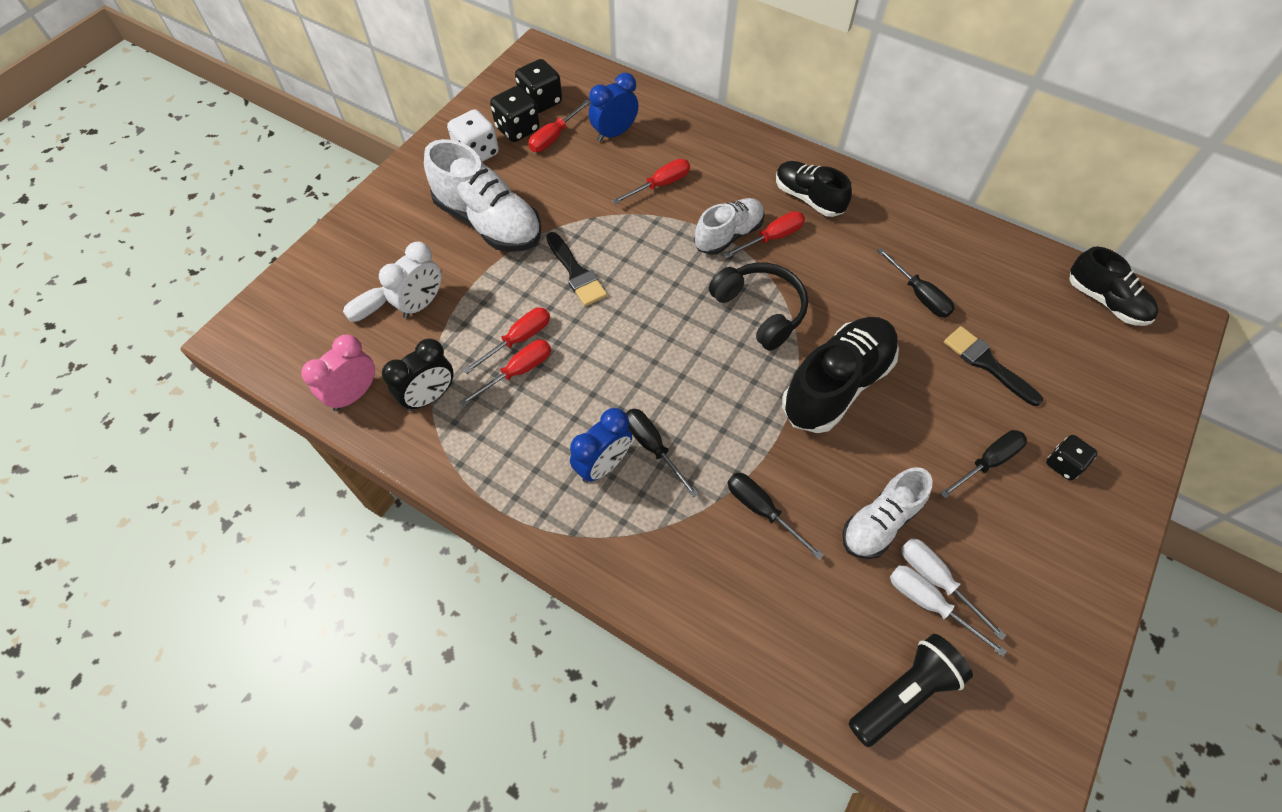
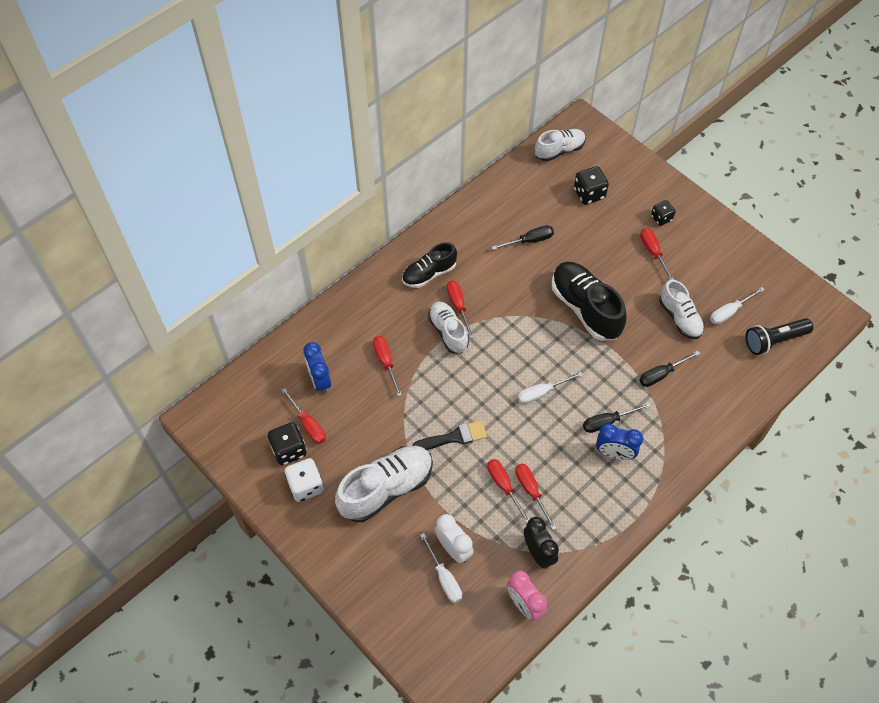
camera: 75 degrees left, 0 degrees up
black dice [515,59,562,113] -> black dice moved to [574,166,609,205]
blue clock [570,408,632,483] -> blue clock turned 135 degrees clockwise [596,423,643,460]
black headphones [709,262,808,351] -> none
black flashlight [849,634,973,747] -> black flashlight turned 90 degrees counterclockwise [746,318,813,355]
white screwdriver [901,538,1006,640] -> white screwdriver moved to [517,372,583,404]
black screwdriver [940,430,1027,498] -> red screwdriver [640,228,674,280]
black brush [944,326,1043,406] -> none
black shoe [1069,247,1159,326] -> white shoe [535,129,586,161]

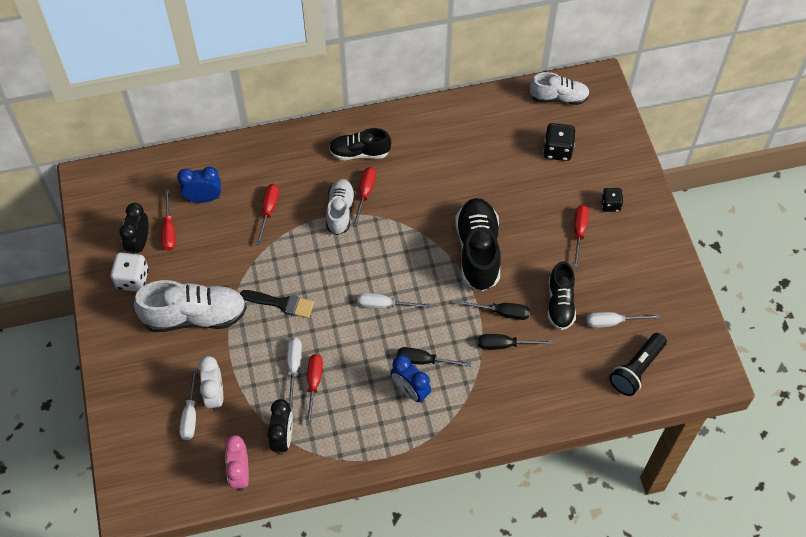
camera: 30 degrees right, 0 degrees up
black dice [268,422,307,465] -> black clock [119,203,149,254]
blue clock [303,342,331,394] -> blue clock turned 75 degrees clockwise [177,167,221,203]
red screwdriver [487,459,529,523] -> white screwdriver [287,338,302,408]
black screwdriver [491,225,554,250] -> black screwdriver moved to [457,300,530,320]
white shoe [659,280,704,339] -> black shoe [548,261,576,330]
black flashlight [746,318,813,355] -> black flashlight turned 60 degrees counterclockwise [609,333,667,396]

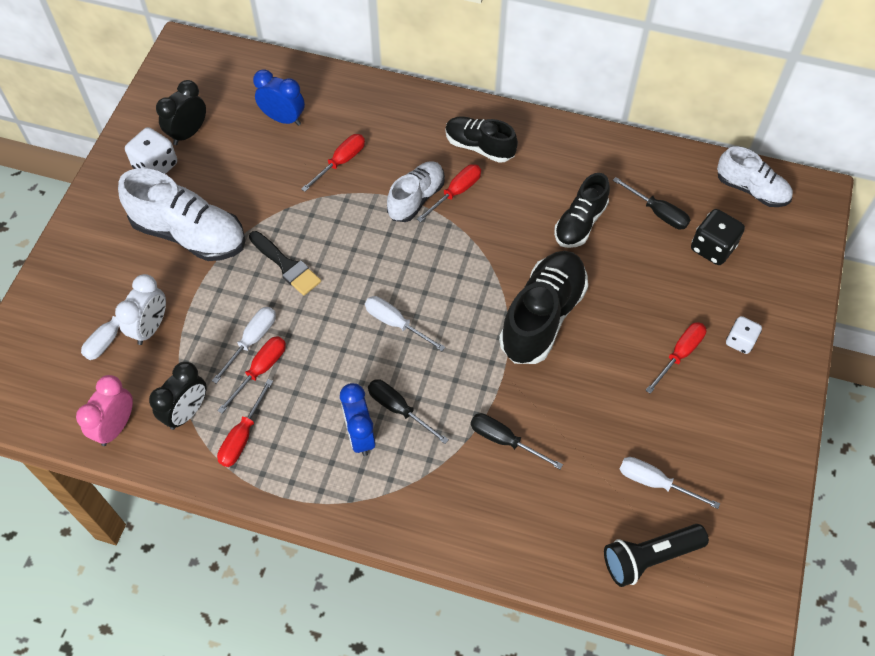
camera: 30 degrees right, 0 degrees up
red screwdriver [161,189,176,251] -> red screwdriver moved to [217,379,273,467]
black screwdriver [457,300,530,320] -> black screwdriver moved to [613,177,690,230]
black shoe [548,261,576,330] -> black shoe moved to [554,173,610,248]
black dice [601,188,623,212] -> white dice [726,316,762,354]

